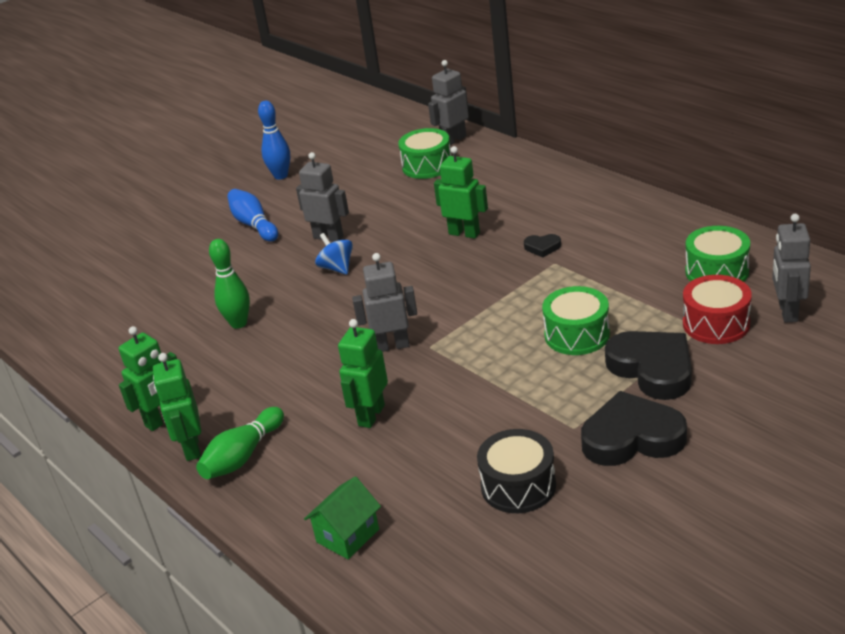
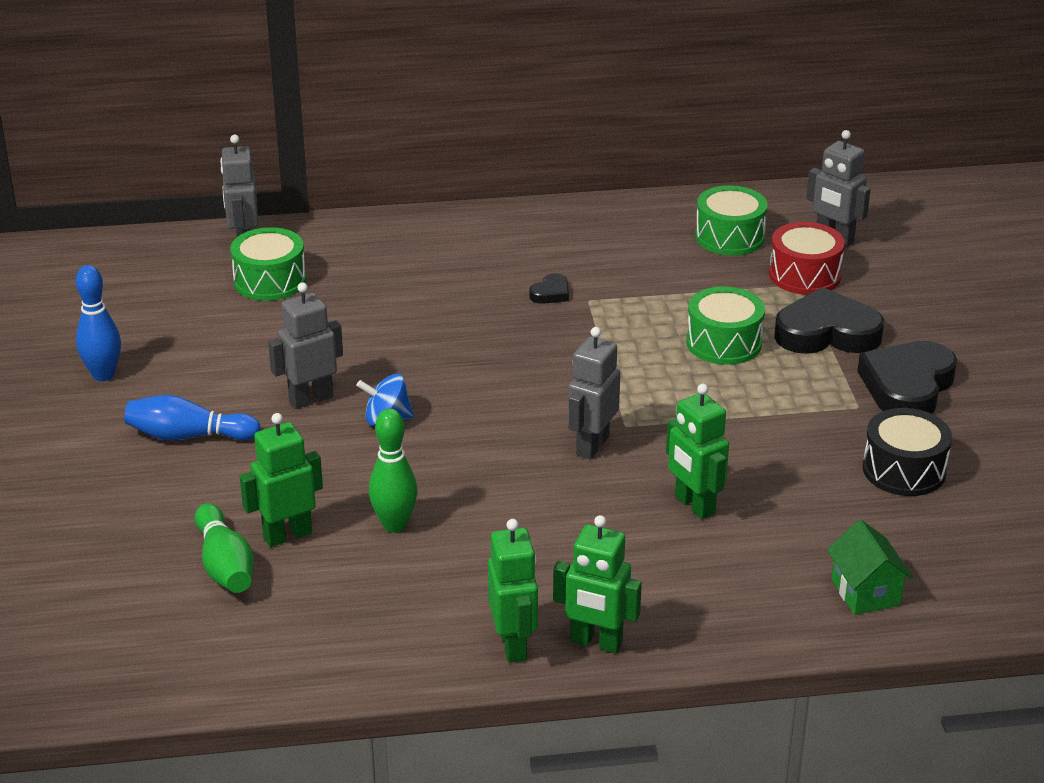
camera: 60 degrees left, 0 degrees up
green bowling pin [196,407,284,479] -> green bowling pin moved to [195,503,254,593]
green robot [434,146,488,238] -> green robot moved to [240,413,323,547]

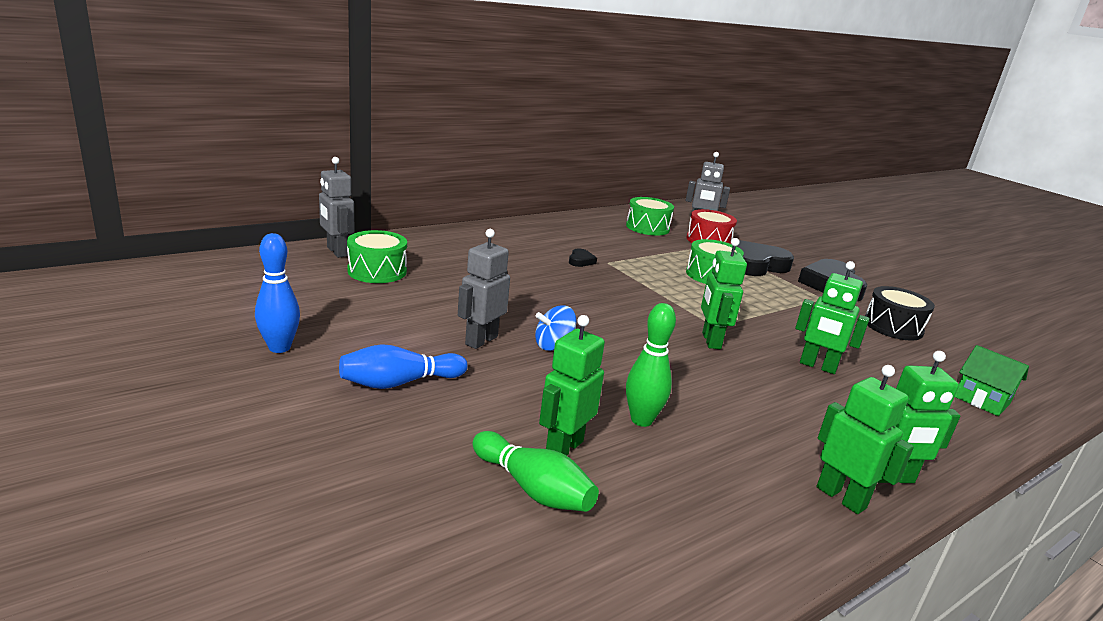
camera: 30 degrees left, 10 degrees down
grey robot [568,327,620,459] -> green robot [701,238,747,349]

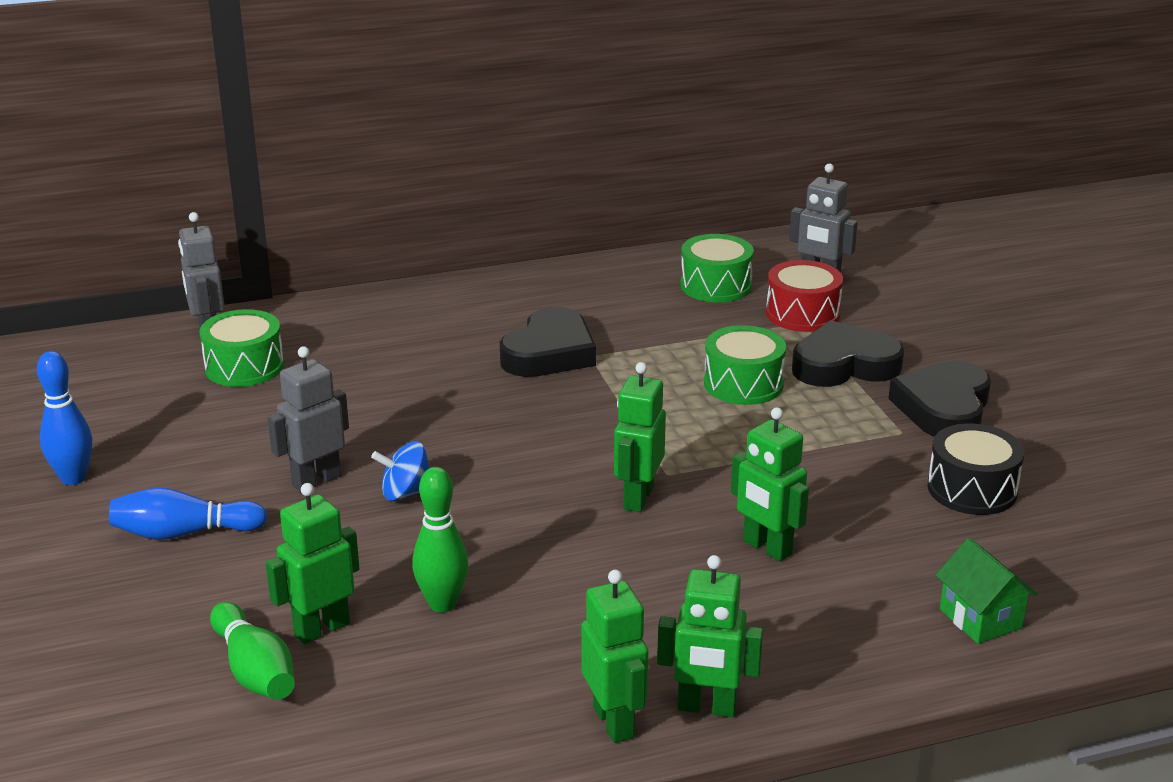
camera: 20 degrees right, 5 degrees up
black heart [569,249,597,267] -> black heart [500,307,596,377], size x2.25

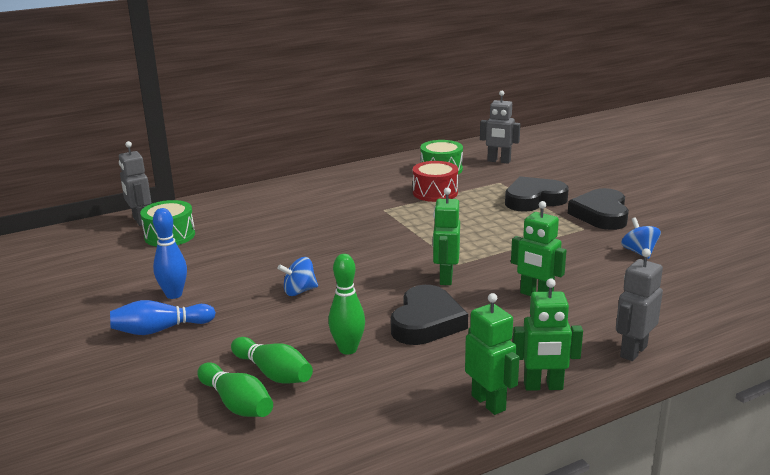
camera: 10 degrees left, 5 degrees down
blue bowling pin [37,351,92,485] -> blue bowling pin moved to [153,208,187,299]
green robot [266,483,359,644] -> green bowling pin [231,337,313,384]
grey robot [267,346,349,492] -> grey robot moved to [616,248,663,361]
black heart [500,307,596,377] -> black heart moved to [391,285,468,345]
green drum [704,325,786,405] -> none
red drum [766,260,843,332] -> red drum moved to [413,161,458,202]
black drum [927,423,1024,515] -> blue spinning top [621,217,661,259]
green house [936,538,1037,644] -> none

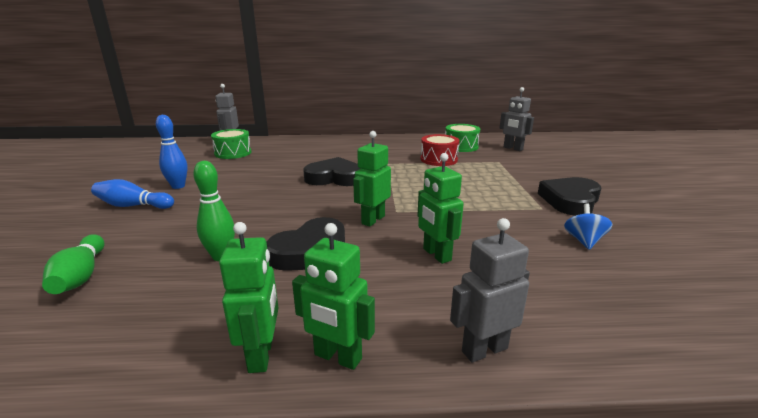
camera: 25 degrees right, 0 degrees up
green bowling pin [231,337,313,384] -> none
blue spinning top [277,257,318,296] -> none
black heart [505,176,569,212] -> black heart moved to [303,157,361,186]

